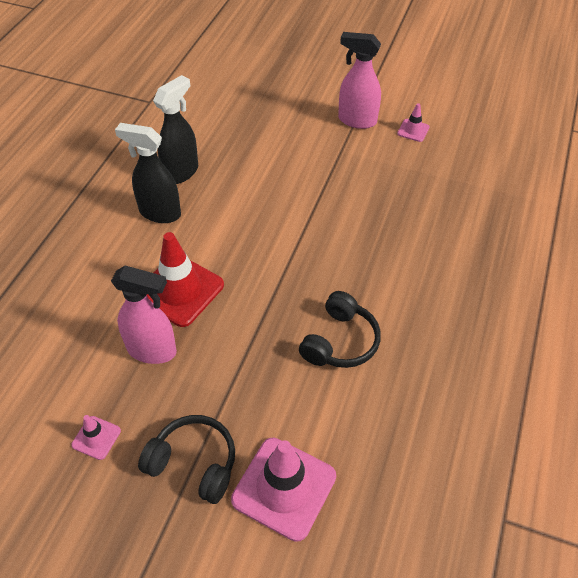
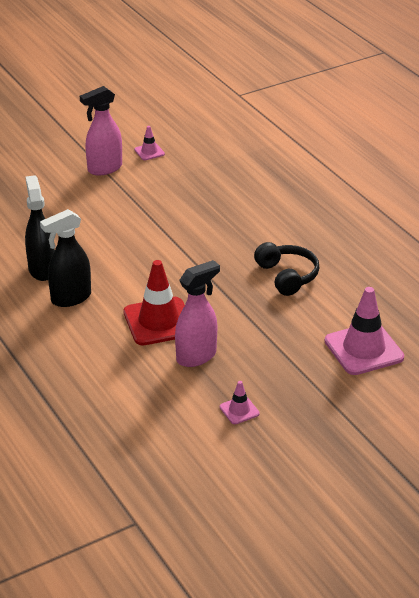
camera: 50 degrees left, 15 degrees down
black headphones [138,415,235,504] -> none

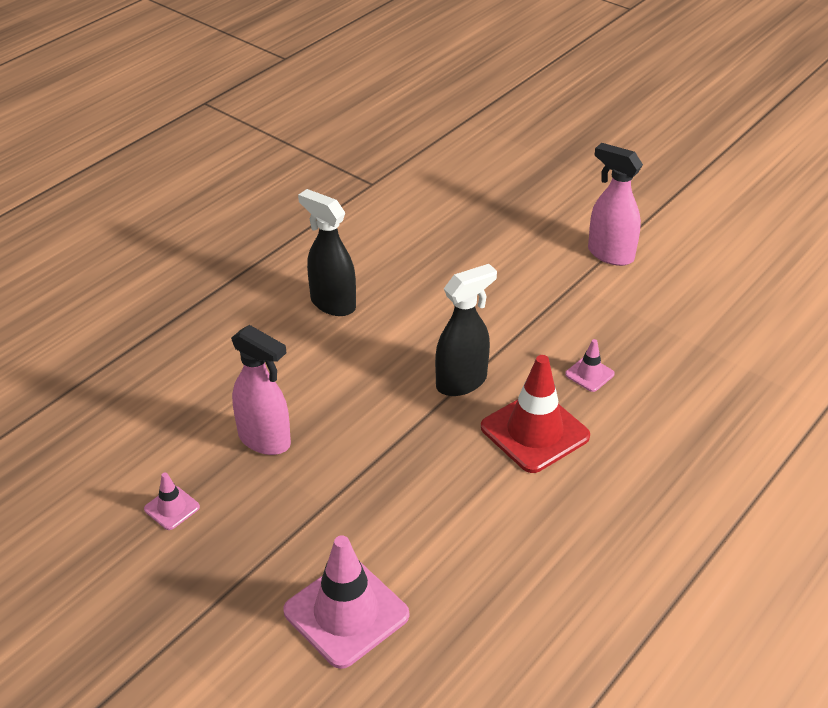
camera: 70 degrees right, 5 degrees up
black spray bottle [25,175,55,281] -> black spray bottle moved to [435,264,497,396]
red traffic cone [123,260,185,345] -> red traffic cone moved to [481,355,590,473]
pink traffic cone [134,126,165,160] -> pink traffic cone moved to [565,339,615,392]
black headphones [254,242,320,296] -> none

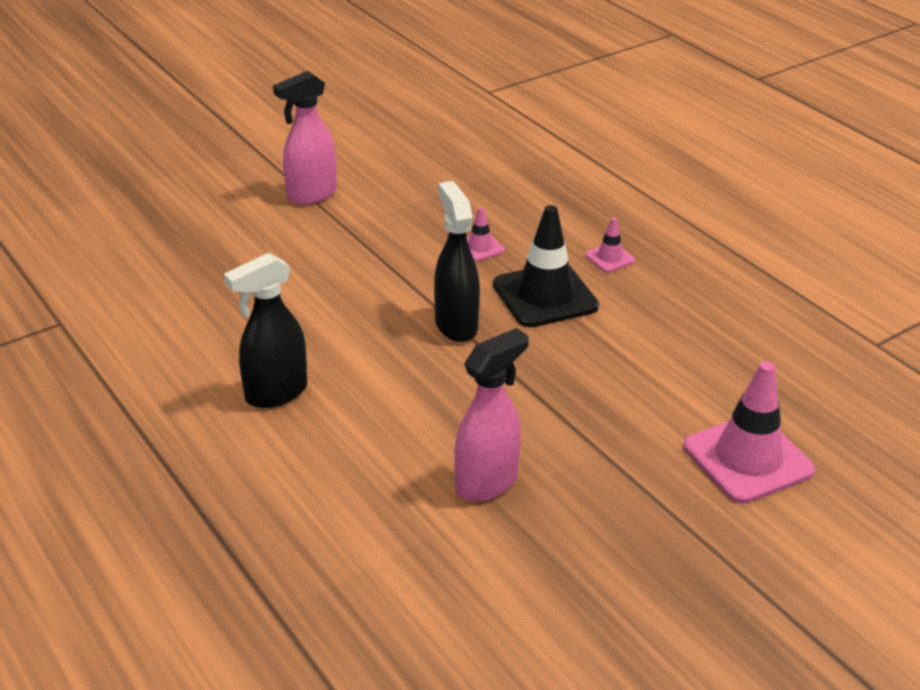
camera: 75 degrees left, 5 degrees down
pink traffic cone [144,473,200,530] -> pink traffic cone moved to [585,217,636,272]
red traffic cone [481,355,590,473] -> black traffic cone [493,205,599,327]

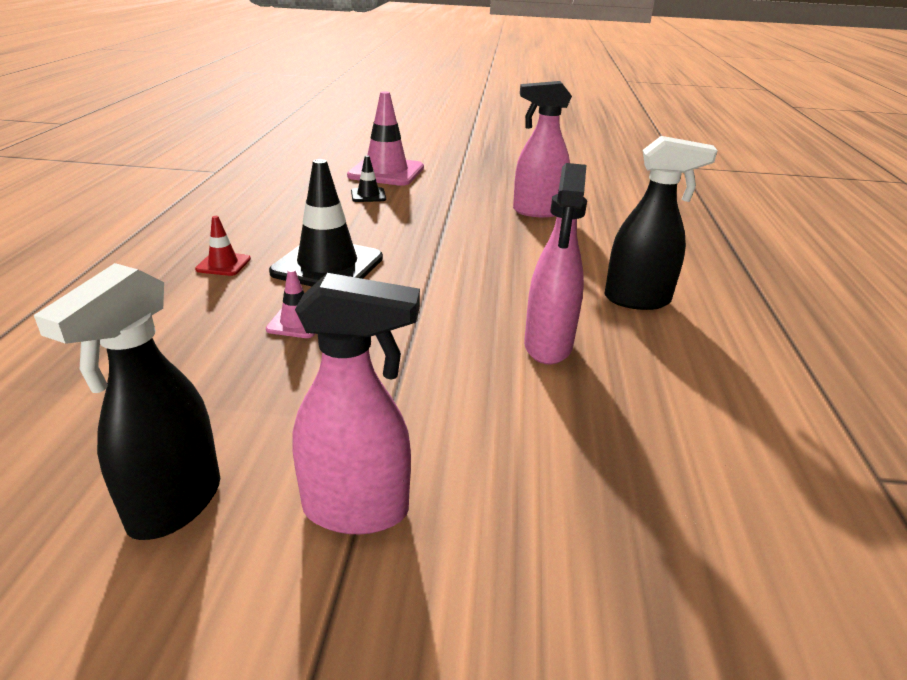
camera: 140 degrees left, 5 degrees down
black spray bottle [434,181,480,342] -> black spray bottle moved to [34,263,220,540]
pink traffic cone [585,217,636,272] -> red traffic cone [195,216,251,276]
none -> black traffic cone [351,155,386,202]
none -> pink spray bottle [524,163,587,365]

